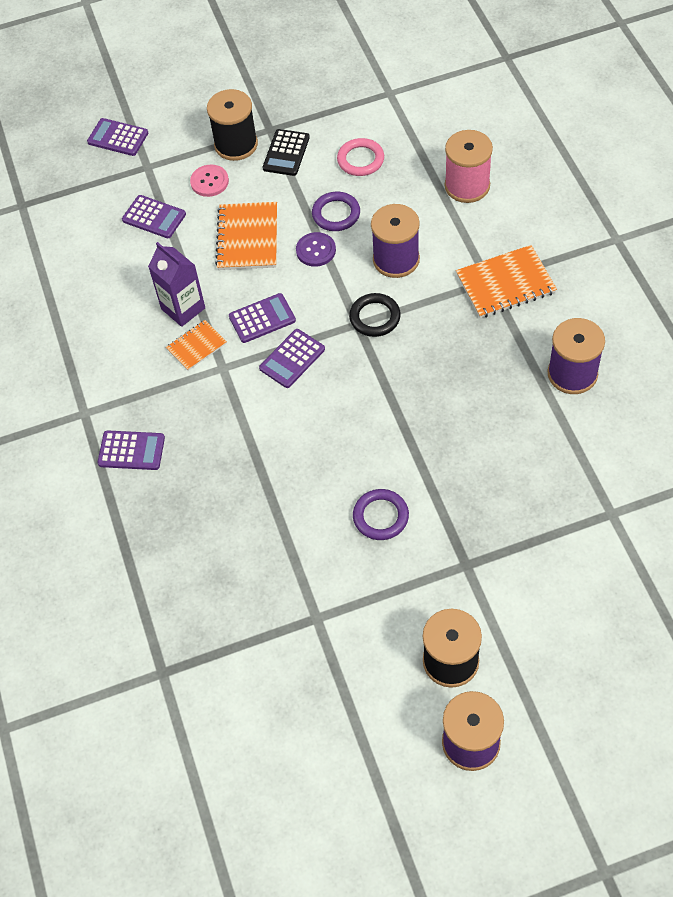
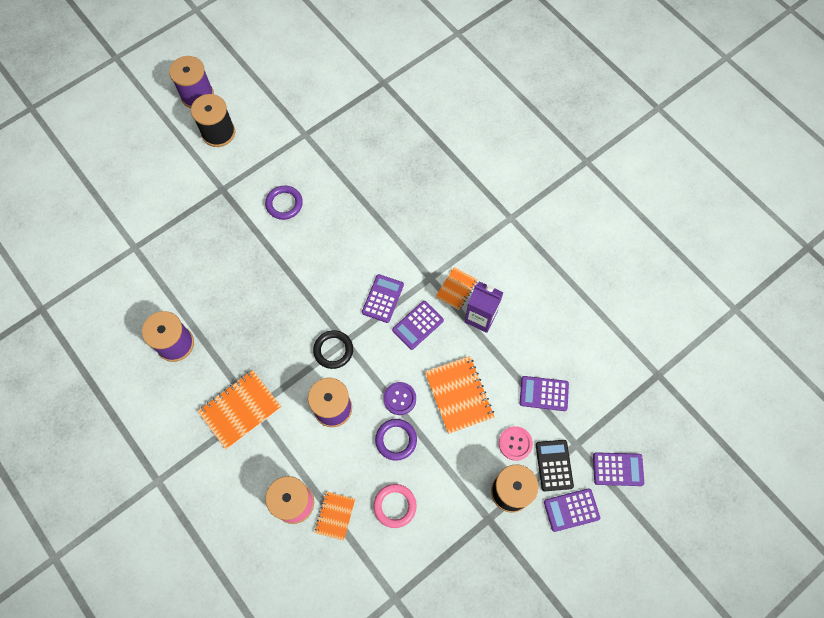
camera: 155 degrees right, 10 degrees up
purple calculator [97,430,165,470] -> purple calculator moved to [544,488,600,532]
black calculator [263,129,310,176] -> black calculator moved to [536,440,574,491]
none -> orange notebook [314,491,355,541]

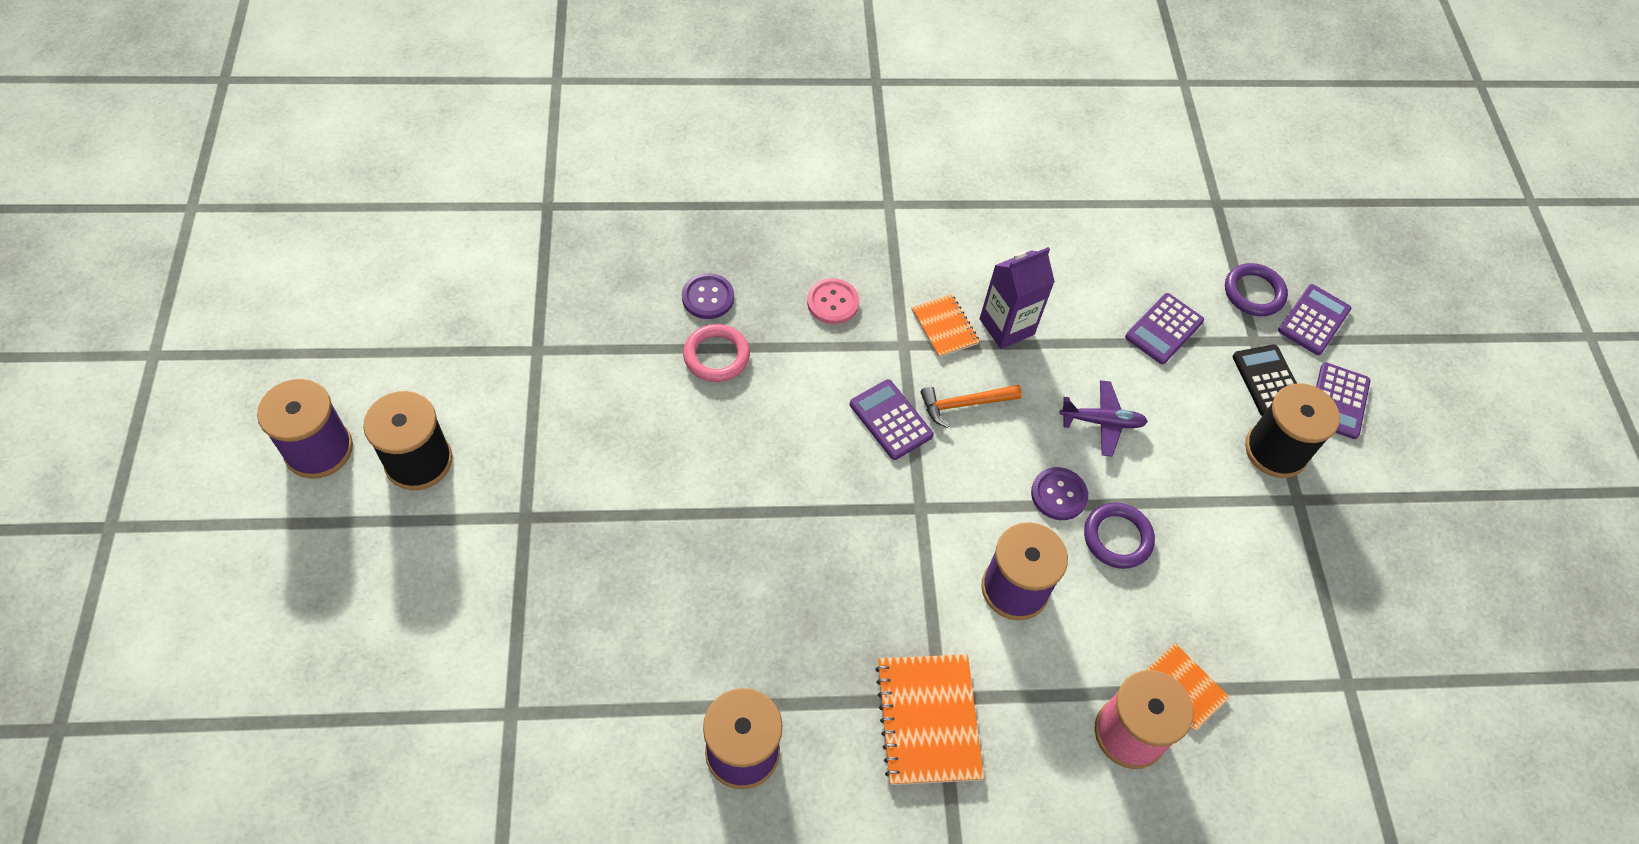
camera: 60 degrees left, 10 degrees down
purple ring [265,186,303,220] -> purple ring moved to [1225,263,1288,316]
black ring [313,330,353,369] -> none
pink ring [373,484,417,528] -> pink ring moved to [683,324,750,382]
purple calculator [392,301,444,350] -> orange hammer [920,385,1022,428]
orange notebook [425,356,494,434] -> purple plane [1060,380,1148,457]
pink button [499,426,533,461] -> pink button moved to [807,278,859,324]
black calculator [536,440,574,491] -> black calculator turned 45 degrees clockwise [1233,344,1297,416]
none -> purple button [682,273,734,319]

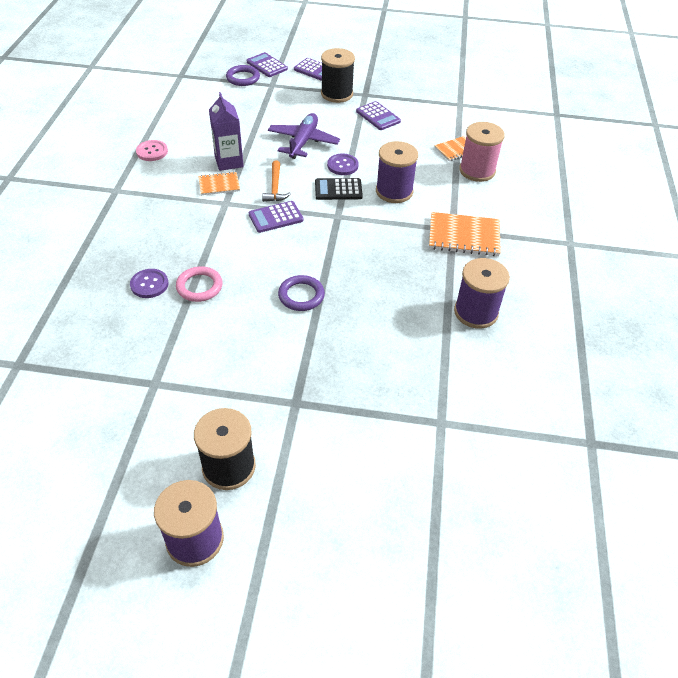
camera: 75 degrees left, 10 degrees down
pink button [807,278,859,324] -> pink button moved to [136,140,168,161]
purple plane [1060,380,1148,457] -> purple plane [268,113,340,159], size x1.52
purple ring [1084,503,1155,569] -> purple ring moved to [278,275,325,311]
purple calculator [1125,293,1204,364] -> purple calculator moved to [356,101,401,130]
black calculator [1233,344,1297,416] -> black calculator moved to [315,178,363,200]

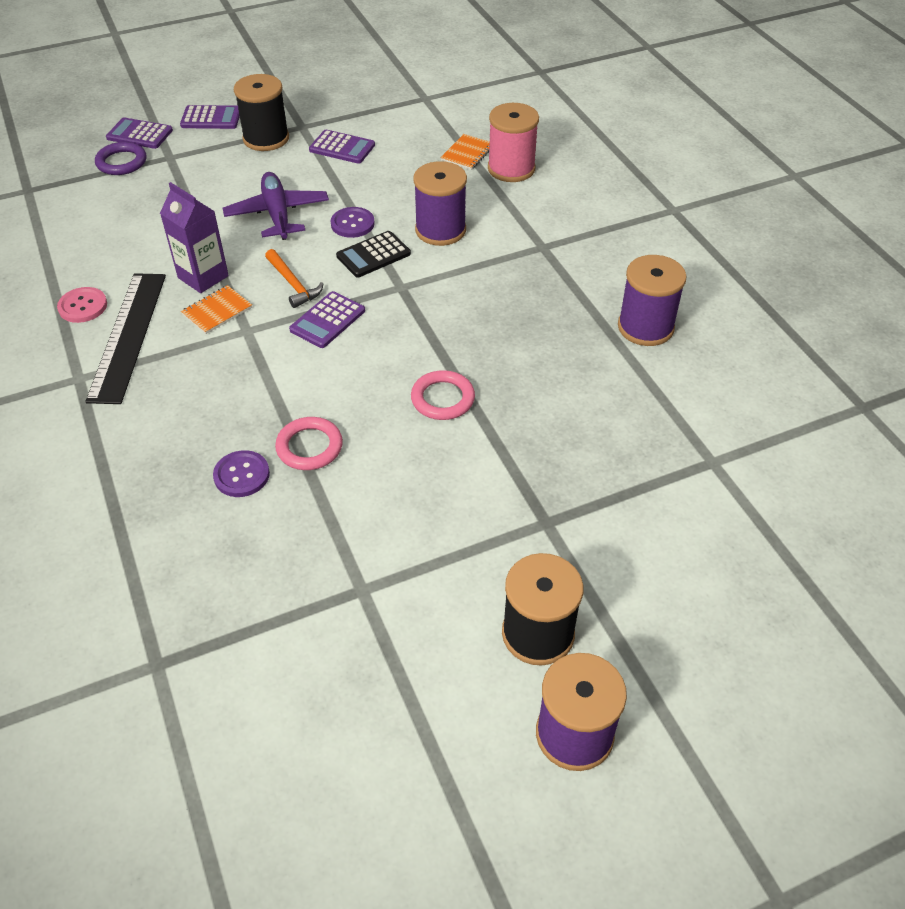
camera: 30 degrees left, 0 degrees up
purple ring [278,275,325,311] -> pink ring [411,370,475,420]
orange notebook [429,212,501,256] -> none
none -> black ruler [85,273,166,404]

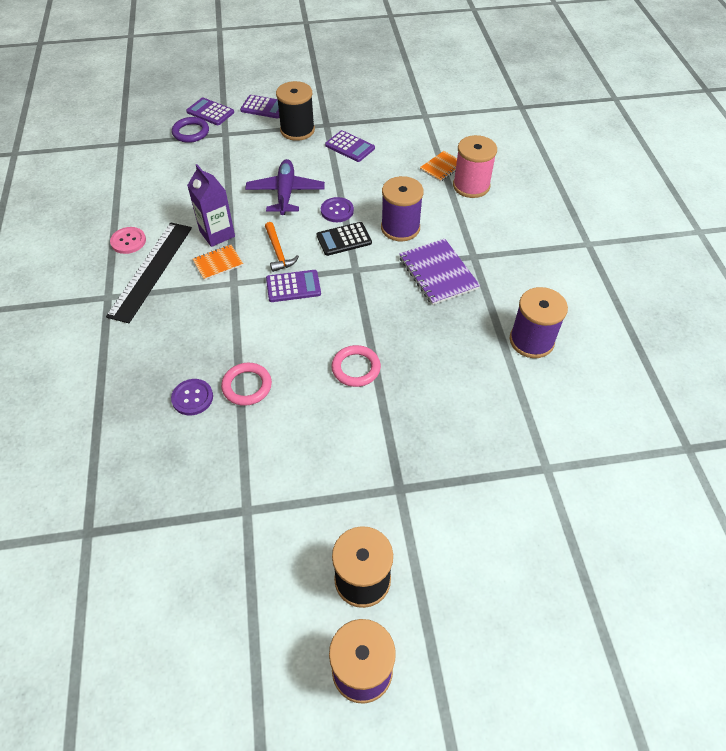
camera: 15 degrees right, 5 degrees up
purple calculator [289,291,365,348] -> purple calculator turned 150 degrees counterclockwise [266,270,321,302]
none -> purple notebook [399,239,480,305]

